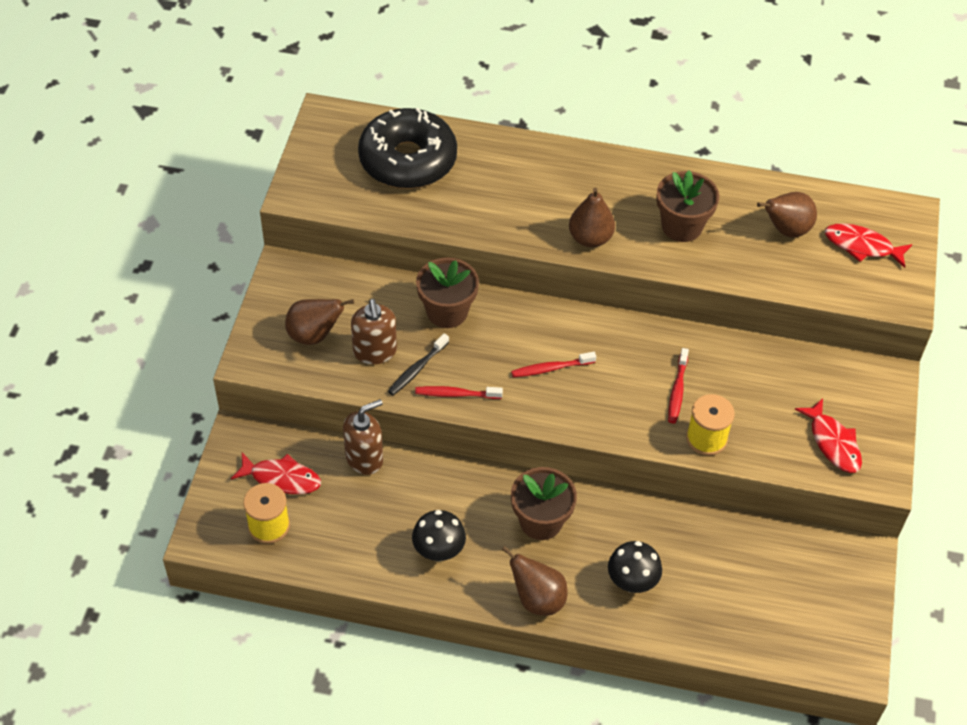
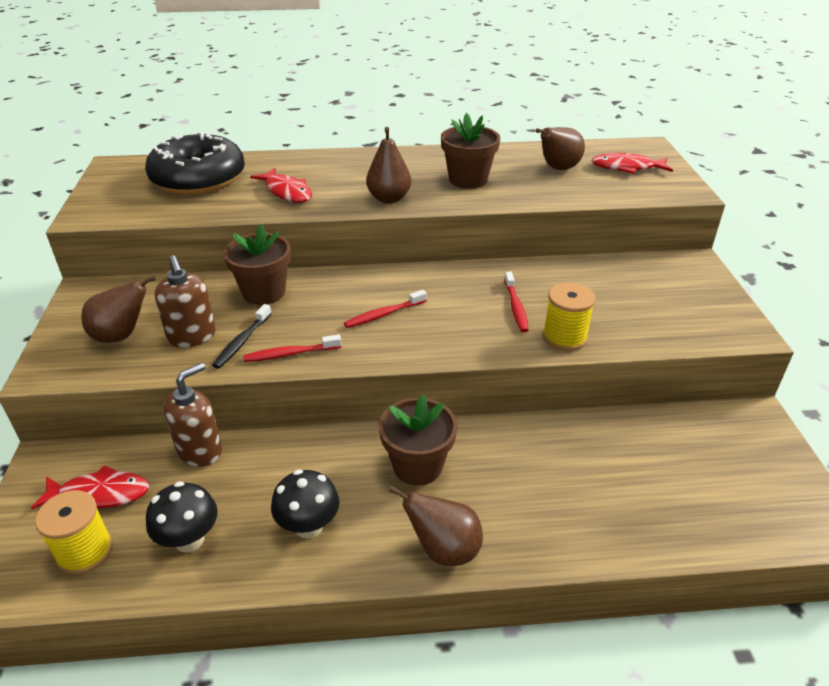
camera: 15 degrees left, 15 degrees down
black mushroom [608,541,662,593] -> black mushroom moved to [146,481,218,552]
red fish [795,398,862,473] -> red fish moved to [250,168,312,203]

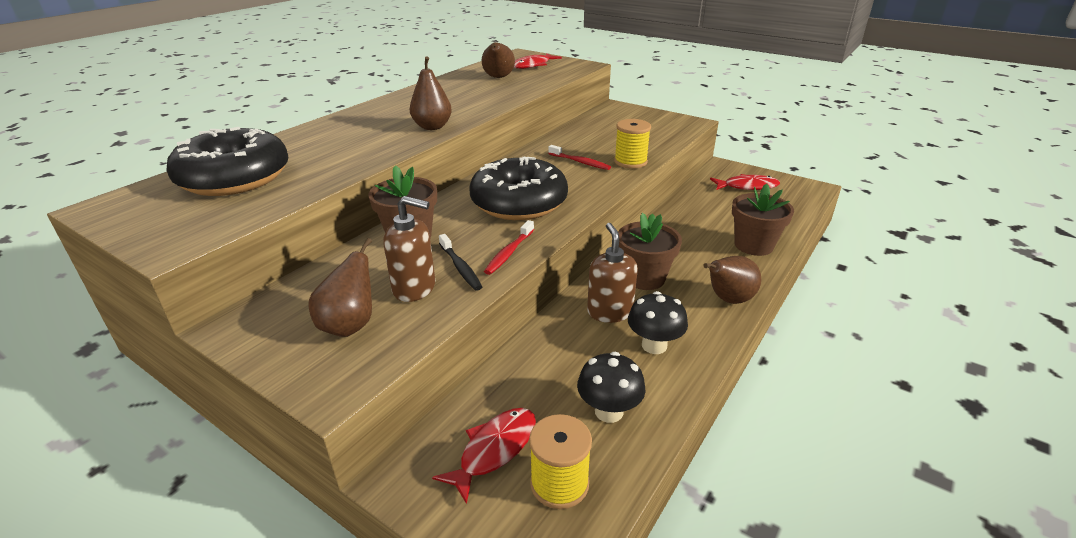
camera: 50 degrees left, 5 degrees down
brown soap dispenser [164,363,222,467] -> brown soap dispenser moved to [587,223,638,323]
red fish [250,168,312,203] -> red fish moved to [710,174,780,190]
red toothbrush [344,290,427,328] -> black donut [469,157,568,220]
brown flower pot [441,113,500,189] -> brown flower pot moved to [732,184,794,256]

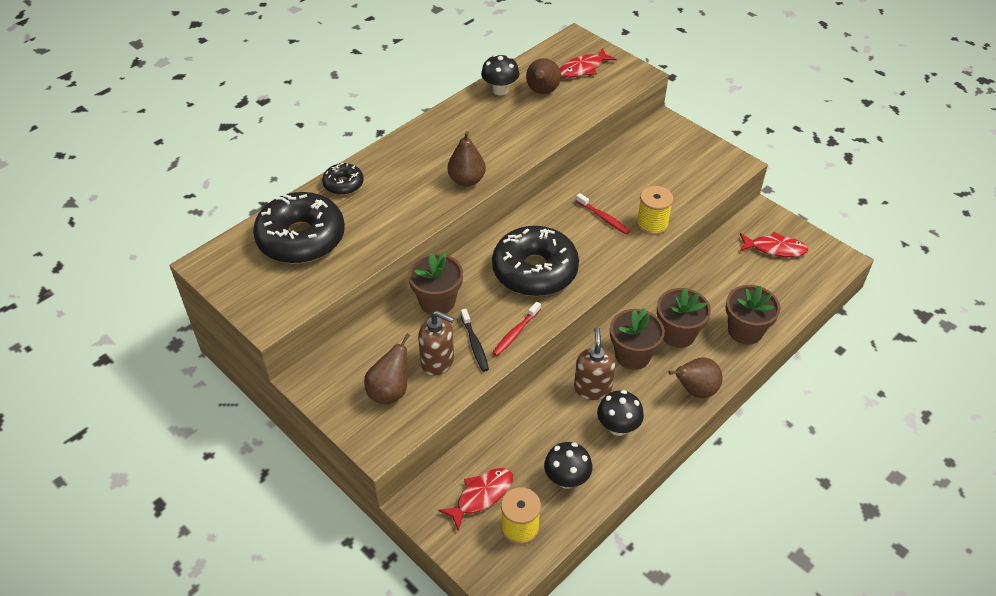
camera: 10 degrees right, 15 degrees up
none -> black donut [322,163,364,195]
none -> black mushroom [481,54,519,95]
none -> brown flower pot [657,288,711,348]

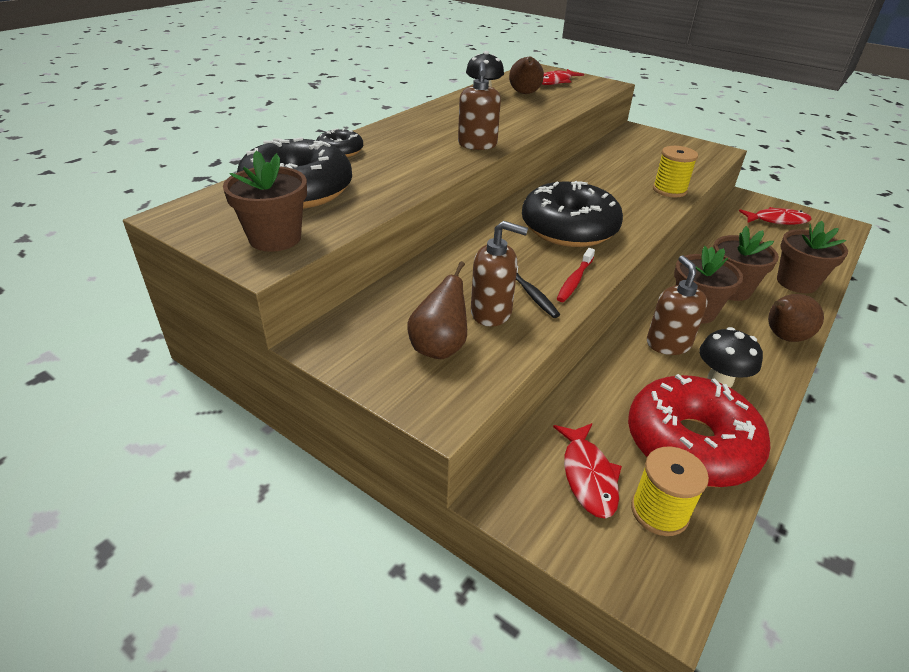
camera: 10 degrees left, 10 degrees down
brown flower pot [408,252,463,314] -> brown flower pot moved to [223,151,307,252]
red fish [438,468,513,531] -> red fish turned 135 degrees clockwise [553,423,622,519]
brown pear [448,131,486,187] -> brown soap dispenser [458,62,501,150]
black mushroom [544,442,592,489] -> red donut [628,374,771,487]
red toothbrush [576,193,630,235] -> none

